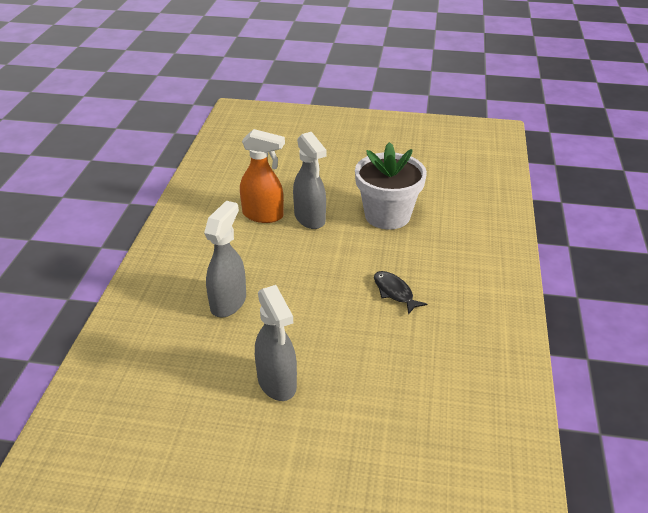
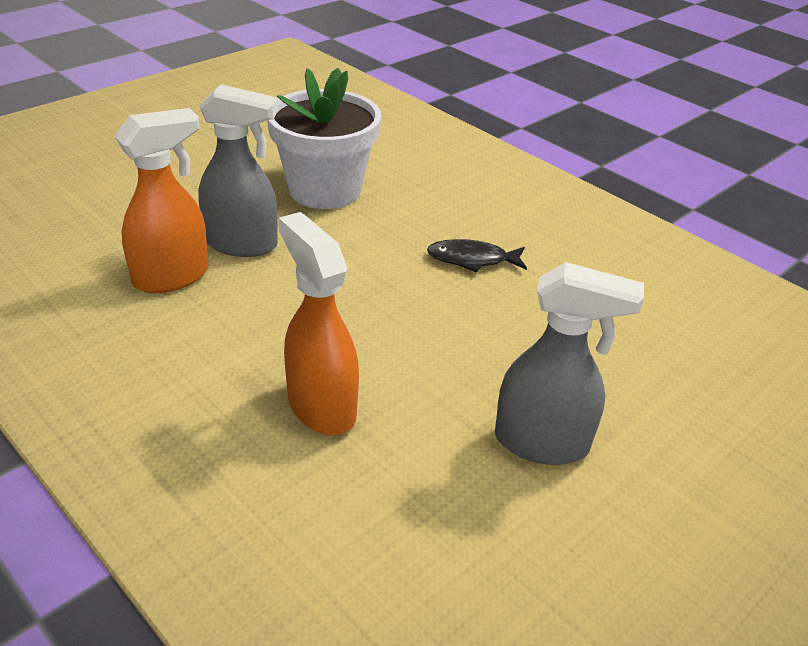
camera: 55 degrees left, 0 degrees up
grey spray bottle [204,201,246,317] -> orange spray bottle [279,212,359,435]

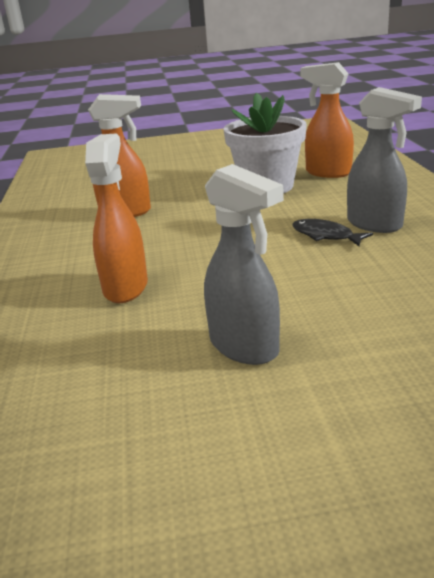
camera: 40 degrees right, 10 degrees down
grey spray bottle [199,84,279,257] -> grey spray bottle moved to [347,87,422,233]
none -> orange spray bottle [300,62,354,178]

